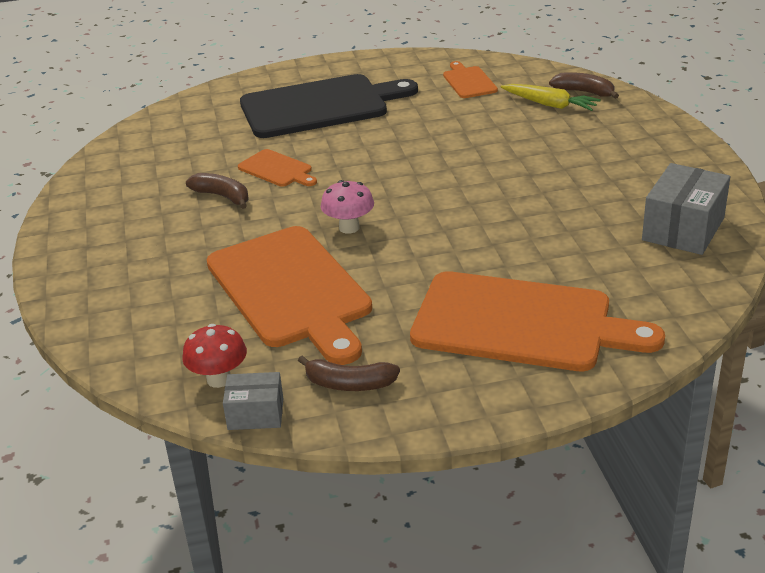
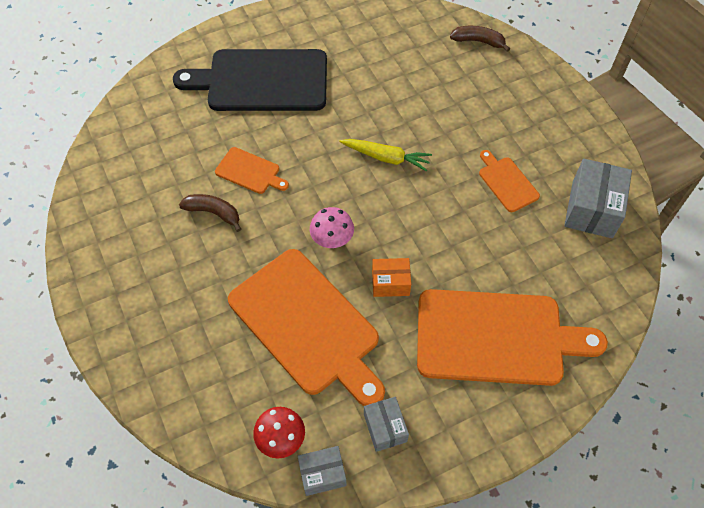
camera: 15 degrees left, 25 degrees up
black cutting board [240,74,418,138] -> black cutting board turned 150 degrees counterclockwise [173,49,327,111]
brown banana [298,355,400,391] -> grey box [364,397,409,452]
orange cutting board [443,61,498,98] -> orange cutting board moved to [479,150,540,212]
yellow carrot [500,84,601,111] -> yellow carrot moved to [339,139,432,172]
none -> orange box [372,258,411,297]

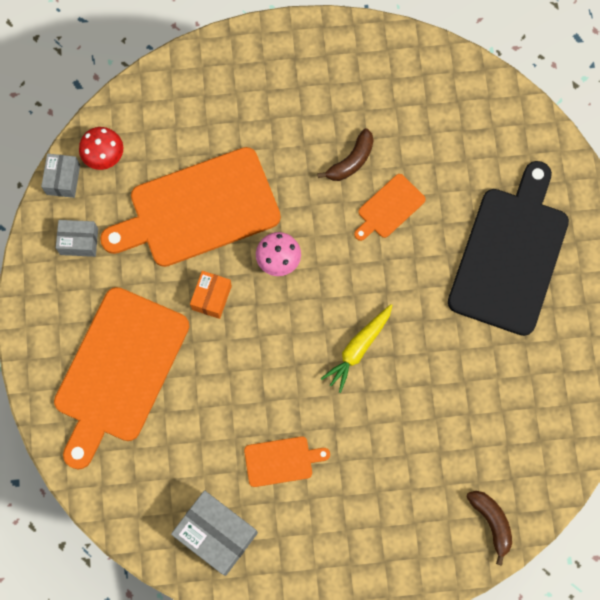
camera: 110 degrees right, 15 degrees up
brown banana [450,26,510,52] -> brown banana turned 60 degrees counterclockwise [467,491,512,565]

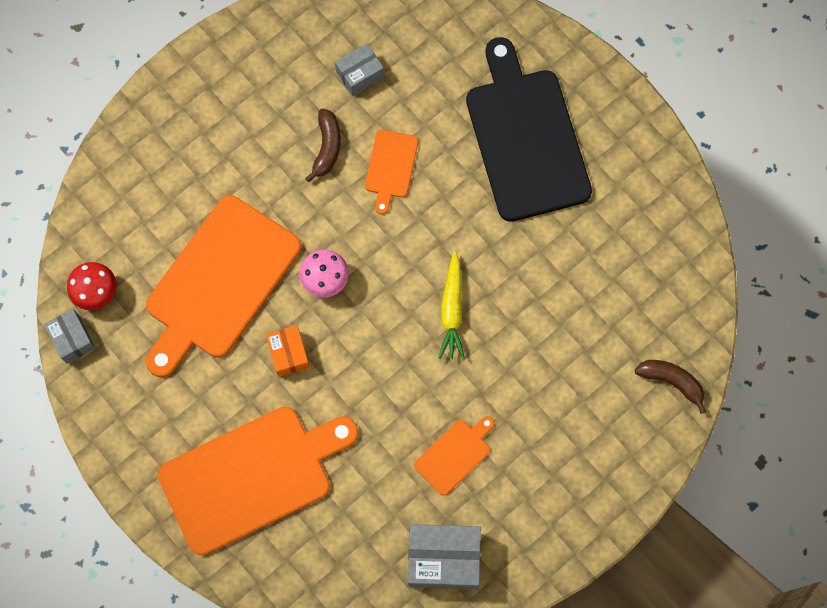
camera: 35 degrees left, 0 degrees up
orange cutting board [54,287,189,469] -> orange cutting board turned 105 degrees counterclockwise [158,406,358,556]
grey box [56,220,98,257] -> grey box moved to [335,43,384,96]

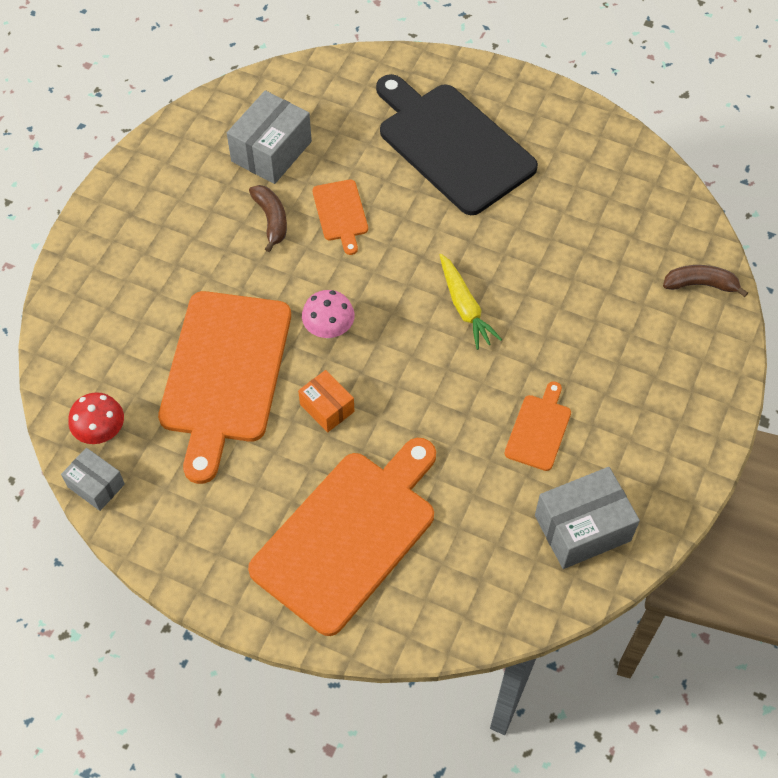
camera: 25 degrees left, 15 degrees down
grey box [335,43,384,96] -> grey box [227,90,312,184], size x1.69

